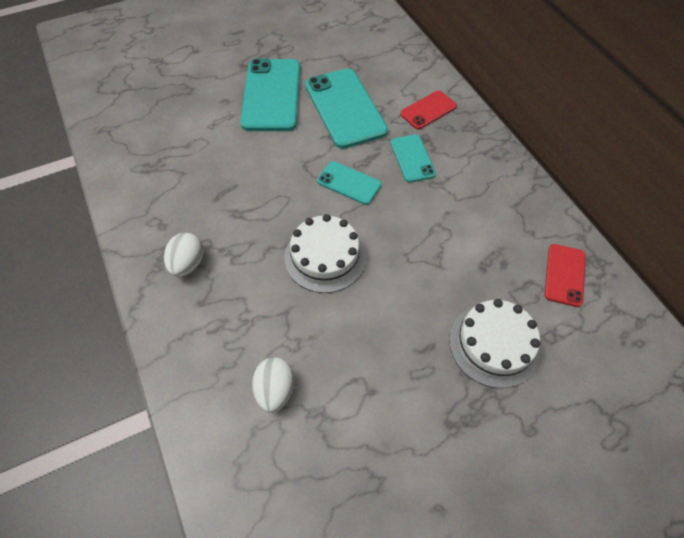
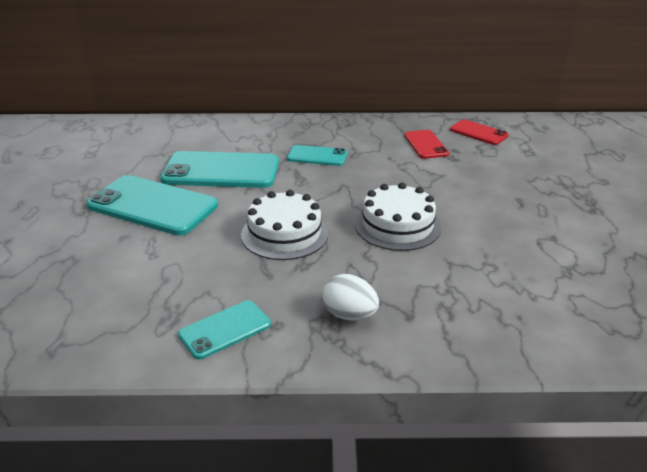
camera: 65 degrees left, 25 degrees down
white egg [252,357,294,413] -> none
turquoise phone [317,161,381,205] -> turquoise phone moved to [178,300,271,359]
red phone [400,90,457,129] -> red phone moved to [404,130,449,159]
white cake [449,299,540,388] -> white cake moved to [241,190,329,260]

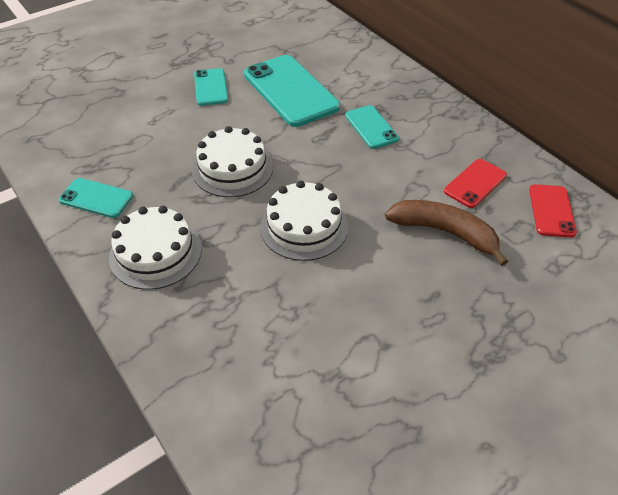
camera: 55 degrees right, 15 degrees up
turquoise phone [86,175,218,236] -> turquoise phone [194,68,228,106], size x0.54
white egg [322,274,379,321] -> white cake [109,206,202,290]
none -> brown banana [385,200,508,266]

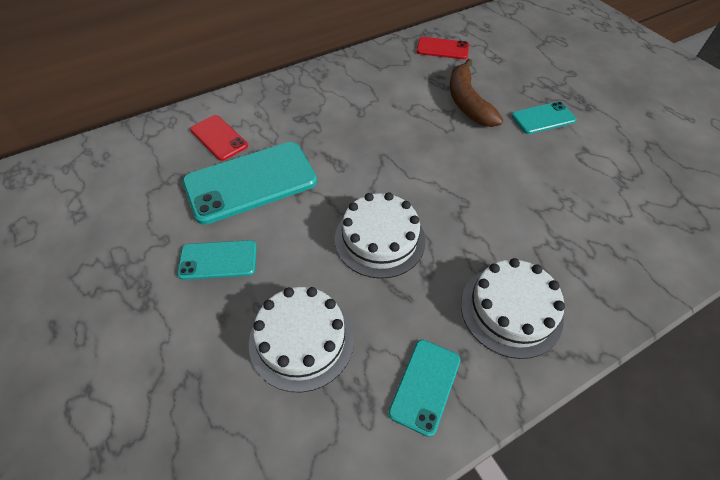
camera: 85 degrees left, 5 degrees up
white cake [260,180,348,261] -> white cake moved to [249,287,354,393]
turquoise phone [345,105,399,149] -> turquoise phone moved to [511,102,576,134]
brown banana [385,200,508,266] -> brown banana turned 45 degrees counterclockwise [450,59,503,127]
red phone [444,159,507,208] -> red phone moved to [190,115,248,161]

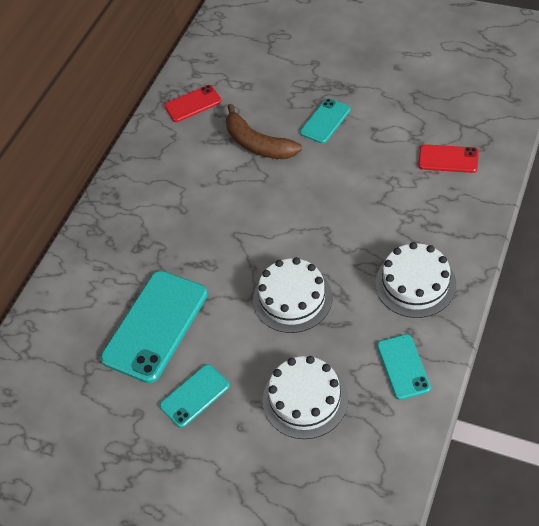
camera: 30 degrees left, 0 degrees up
red phone [190,115,248,161] -> red phone moved to [418,144,479,173]

